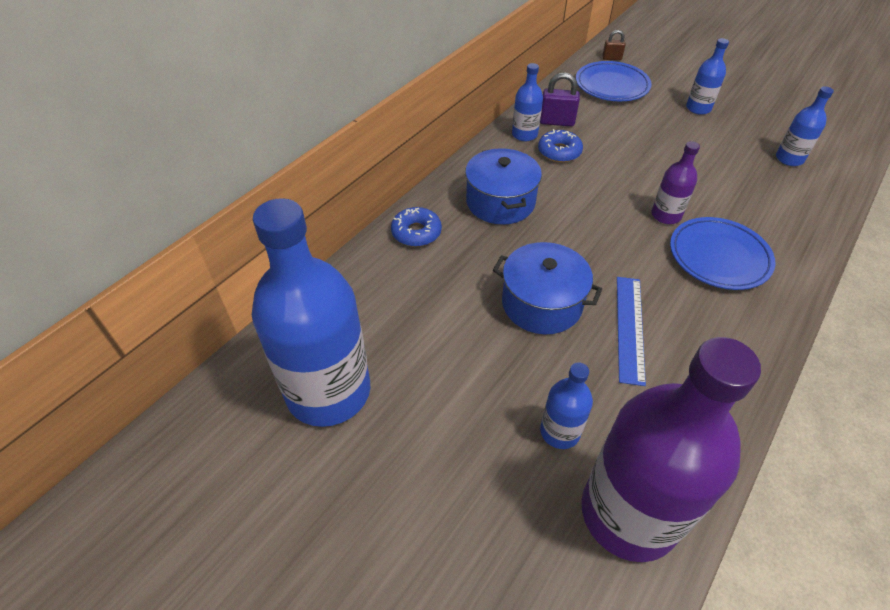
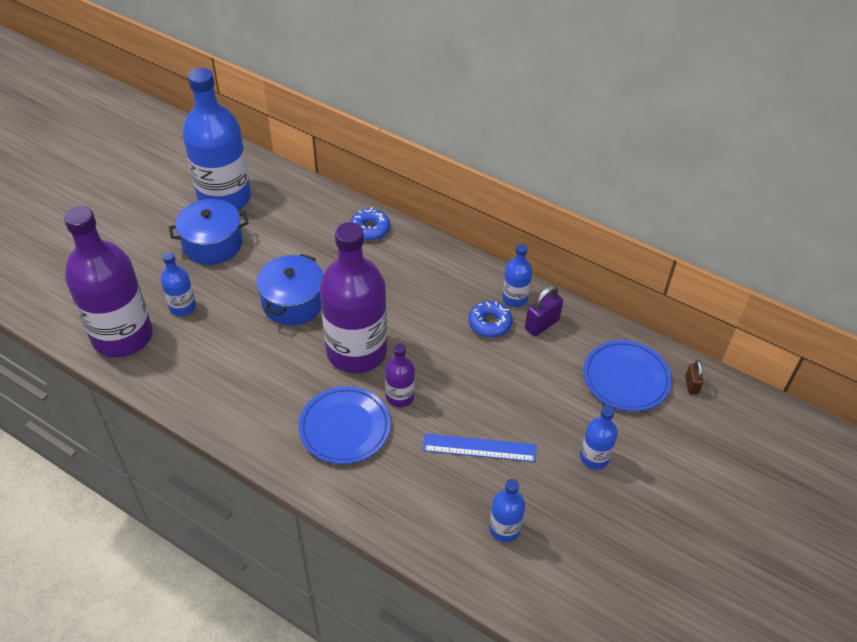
camera: 85 degrees right, 0 degrees up
blue pot [465,148,542,225] -> blue pot moved to [169,199,248,265]
purple padlock [540,72,580,127] -> purple padlock turned 45 degrees clockwise [525,285,563,336]
blue ruler [617,277,646,386] -> blue ruler moved to [423,433,536,462]
none -> purple bottle [320,222,387,373]

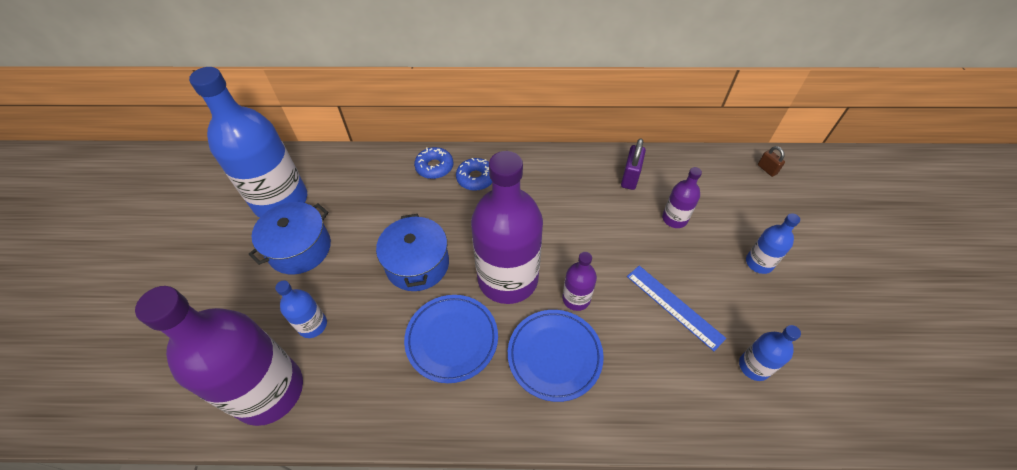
camera: 30 degrees left, 5 degrees up
blue ruler [423,433,536,462] -> blue ruler turned 75 degrees clockwise [627,266,726,351]
blue donut [469,301,512,338] -> blue donut moved to [456,158,492,191]
blue bottle [502,244,532,307] -> none
blue plate [583,340,672,412] -> blue plate moved to [404,295,498,383]
none -> purple bottle [662,167,702,228]

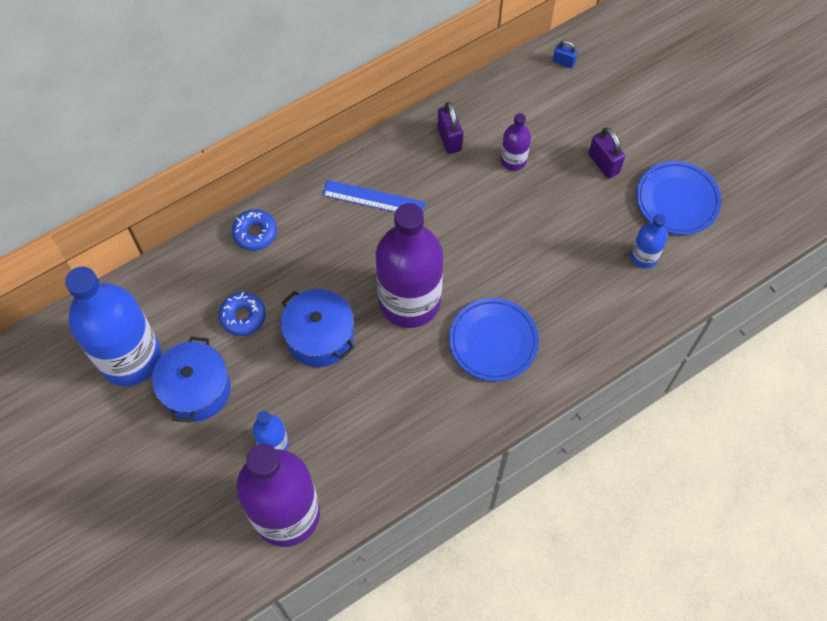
camera: 35 degrees left, 10 degrees up
blue plate [404,295,498,383] -> blue plate moved to [636,161,721,235]
blue donut [456,158,492,191] -> blue donut moved to [219,292,266,336]
purple bottle [562,252,597,311] -> none
blue ruler [627,266,726,351] -> blue ruler moved to [322,180,426,212]
blue bottle [746,213,800,274] -> purple padlock [589,128,625,179]
brown padlock [758,146,785,177] -> blue padlock [553,40,577,68]

